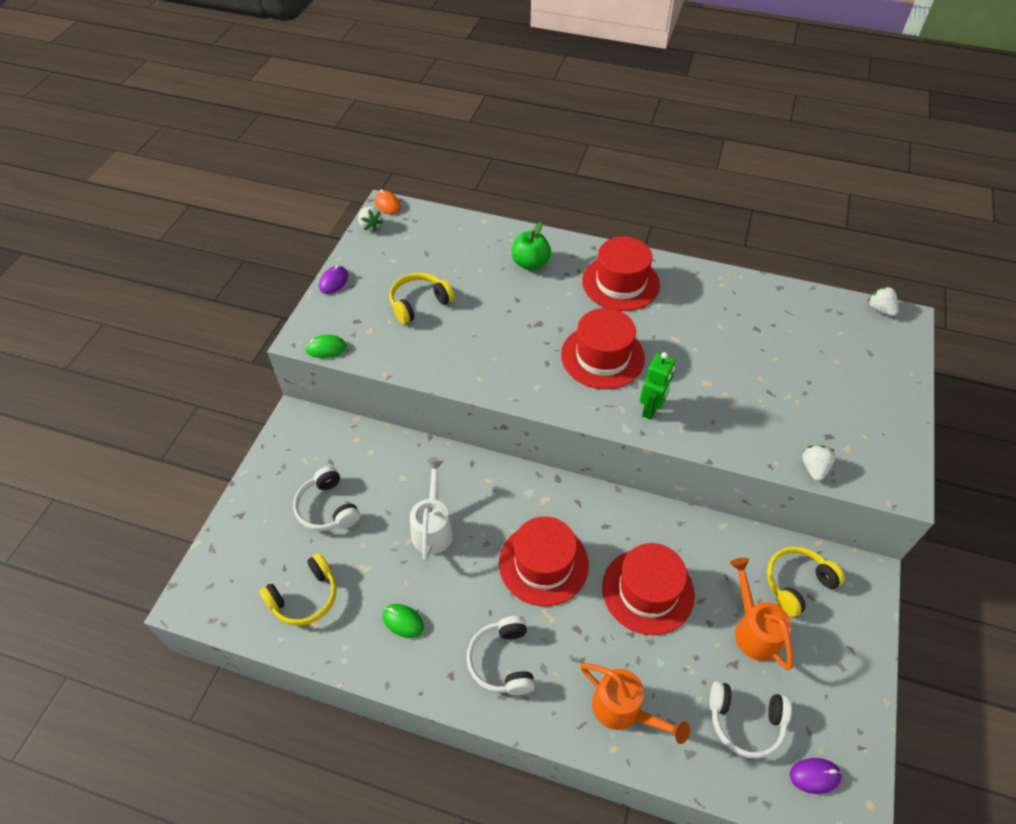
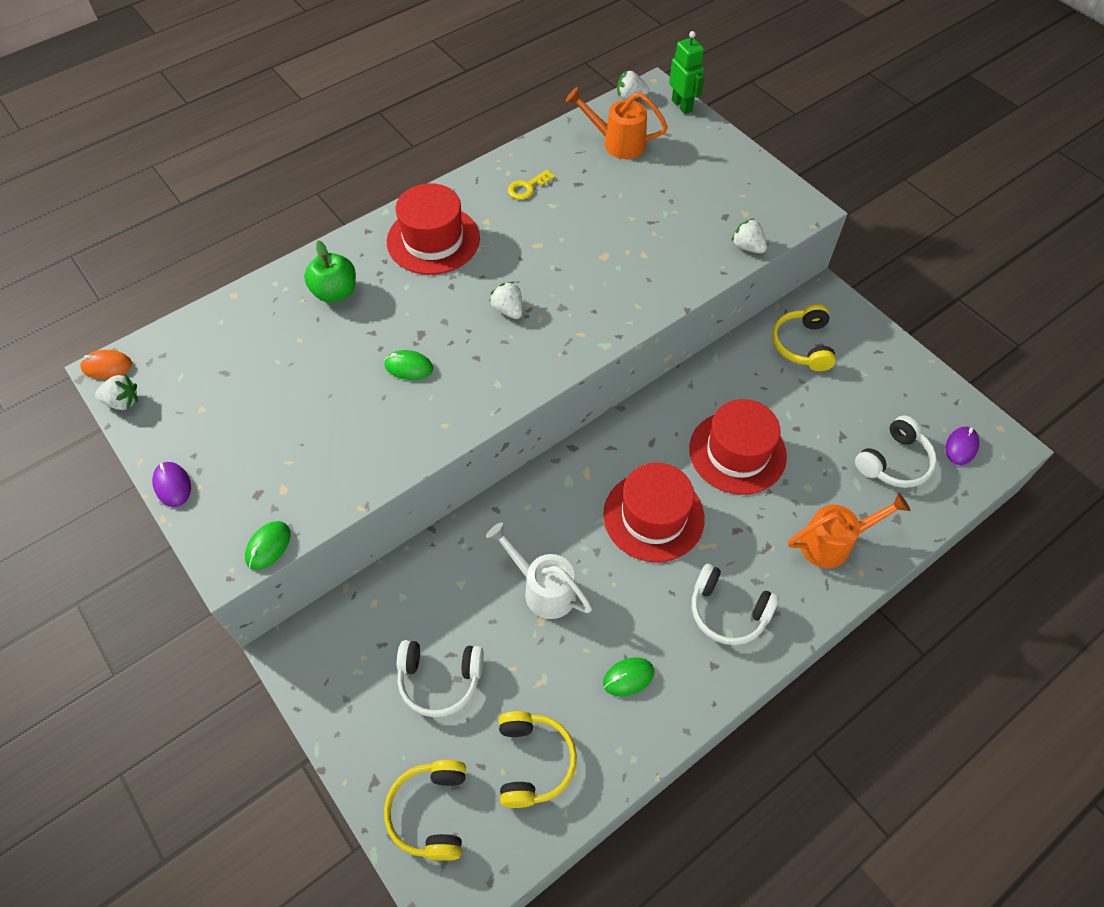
camera: 55 degrees left, 5 degrees up
yellow headphones [389,273,454,324] -> yellow headphones moved to [384,760,466,861]
red hat [561,308,645,389] -> white strawberry [489,282,523,319]
green robot [640,352,675,420] -> green robot moved to [669,31,705,114]
orange watering can [730,558,793,670] -> orange watering can moved to [566,87,668,159]
none -> green mouse [384,350,433,380]
none -> yellow key [508,169,555,200]

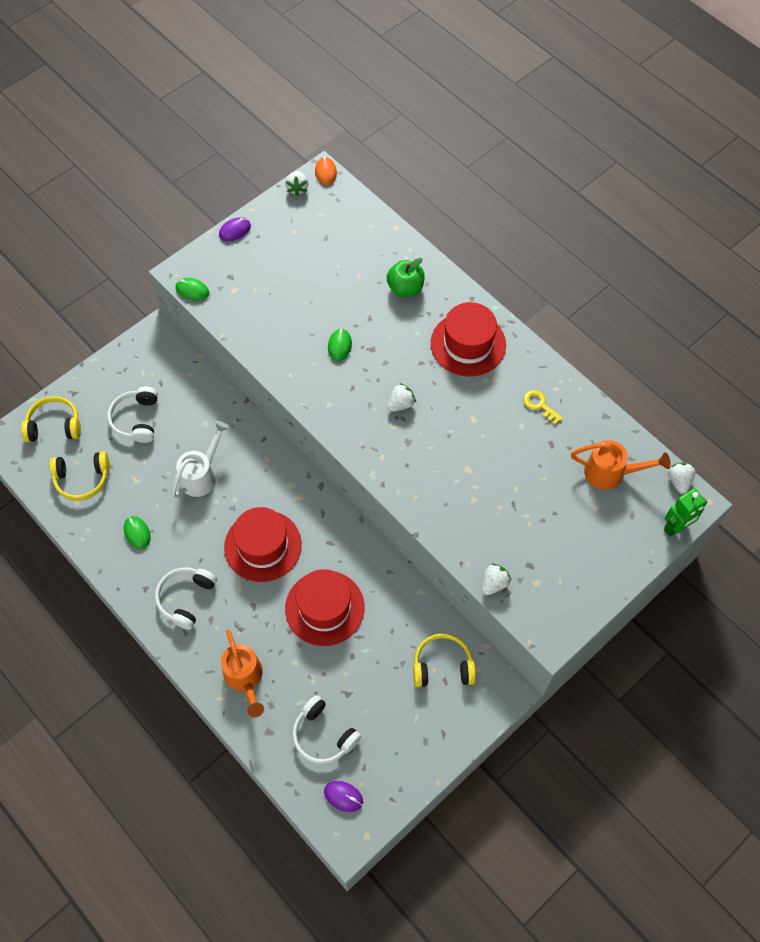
camera: 85 degrees right, 5 degrees up
orange watering can [566,87,668,159] -> orange watering can turned 90 degrees clockwise [571,440,670,490]

